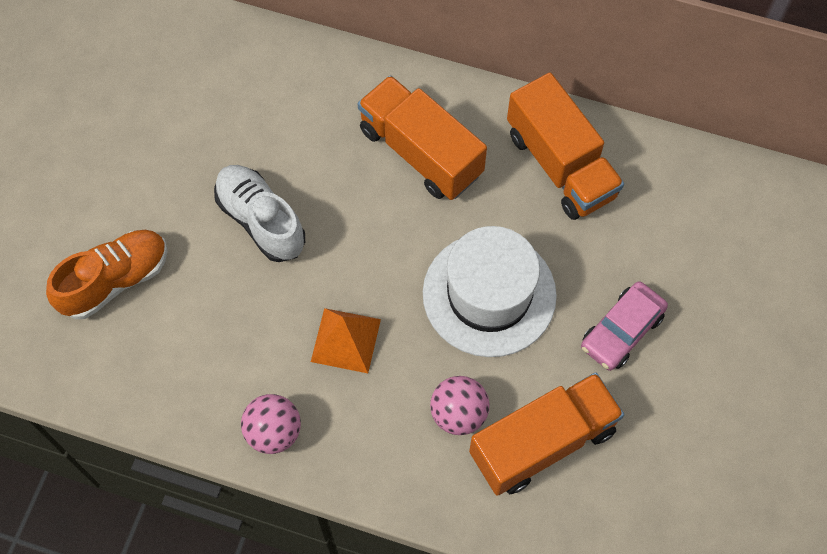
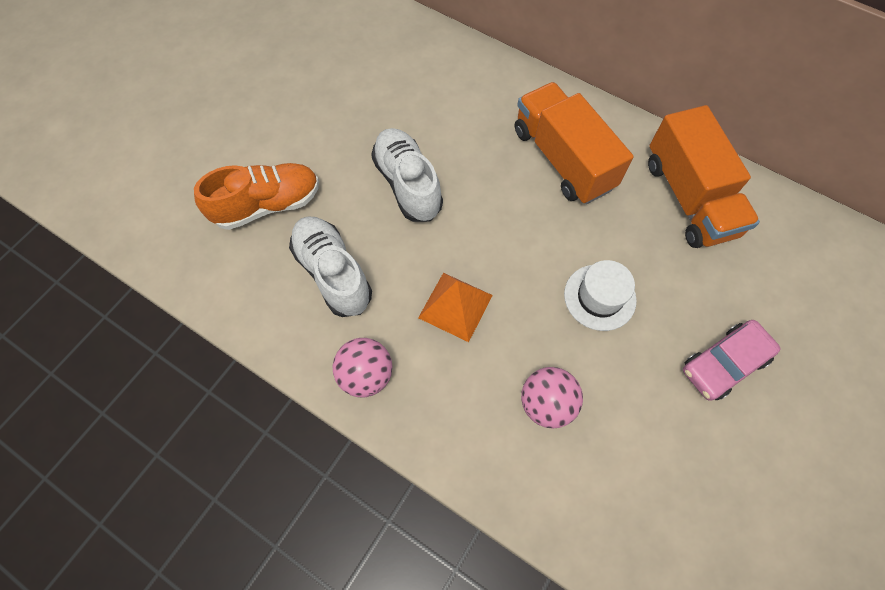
camera: 15 degrees right, 0 degrees up
white hat [423,226,557,357] -> white hat [564,260,637,331], size x0.56
orange truck [469,373,624,496] -> none
none -> white shoe [289,216,372,317]

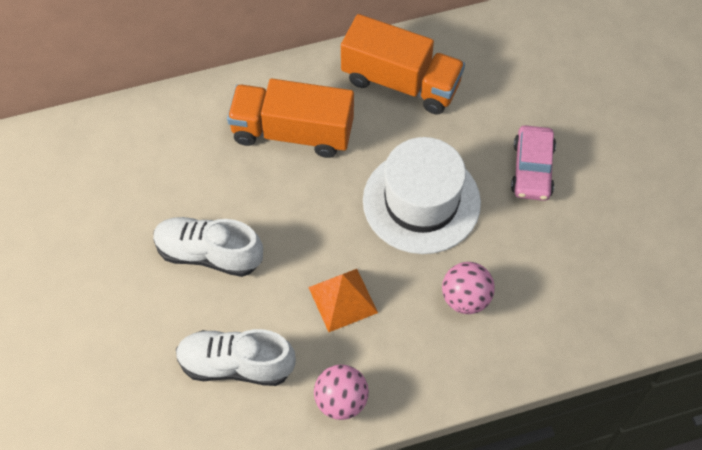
camera: 50 degrees left, 5 degrees down
orange shoe [194,163,319,230] -> none
white hat [564,260,637,331] -> white hat [363,137,481,254], size x1.79

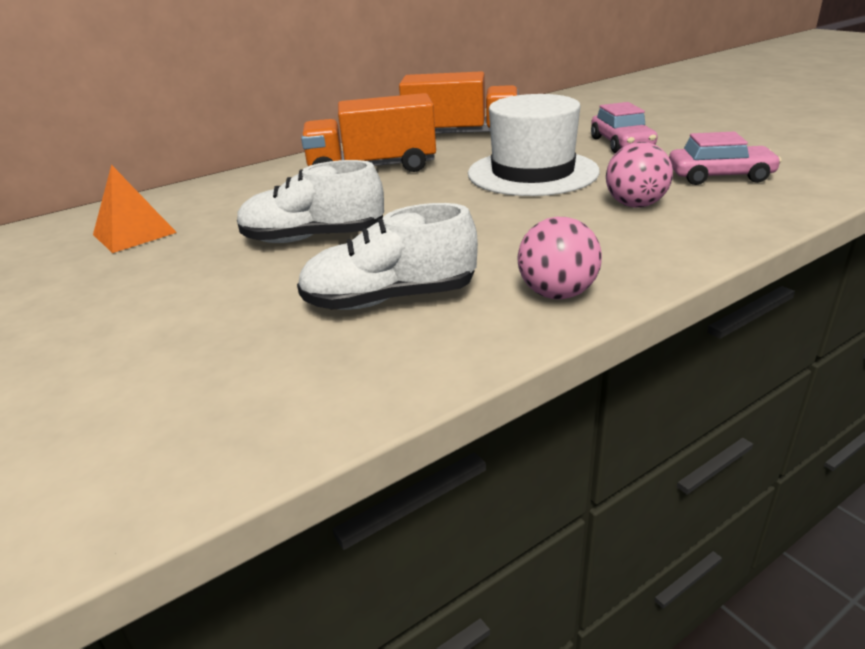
camera: 15 degrees left, 30 degrees down
orange pyramid [308,269,378,332] -> orange pyramid moved to [93,165,177,253]
none -> pink car [669,131,782,185]

